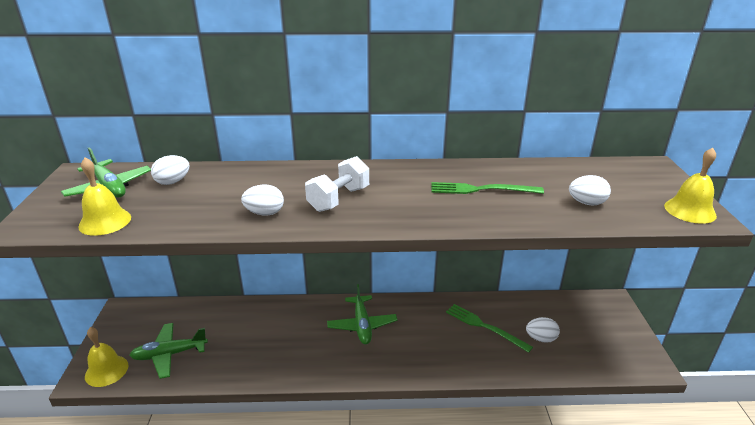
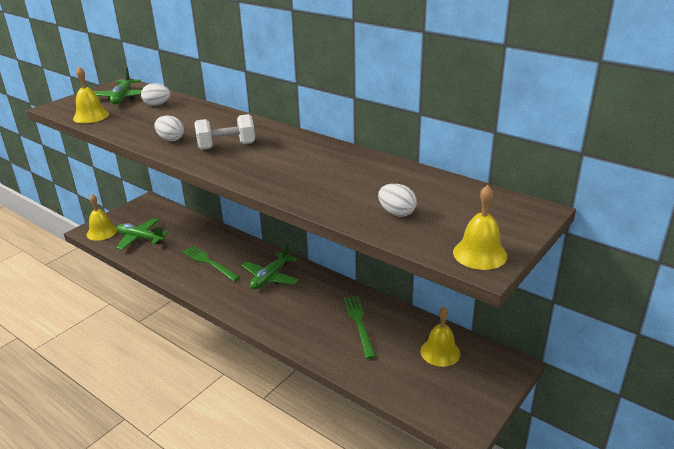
camera: 40 degrees right, 0 degrees up
green fork [431,182,544,194] -> green fork moved to [182,246,240,281]
white egg [526,317,560,343] -> none
none -> yellow bell [420,307,461,367]

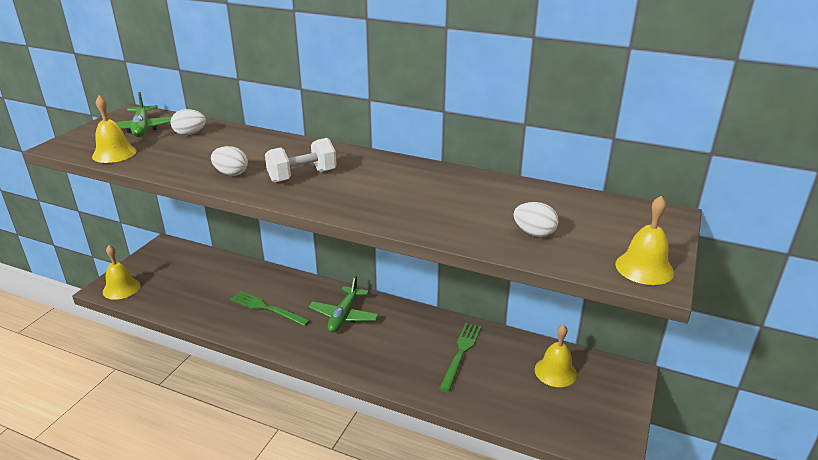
camera: 15 degrees left, 0 degrees up
green plane [116,218,169,250] -> none
green fork [344,296,376,359] -> green fork turned 45 degrees clockwise [439,323,481,392]

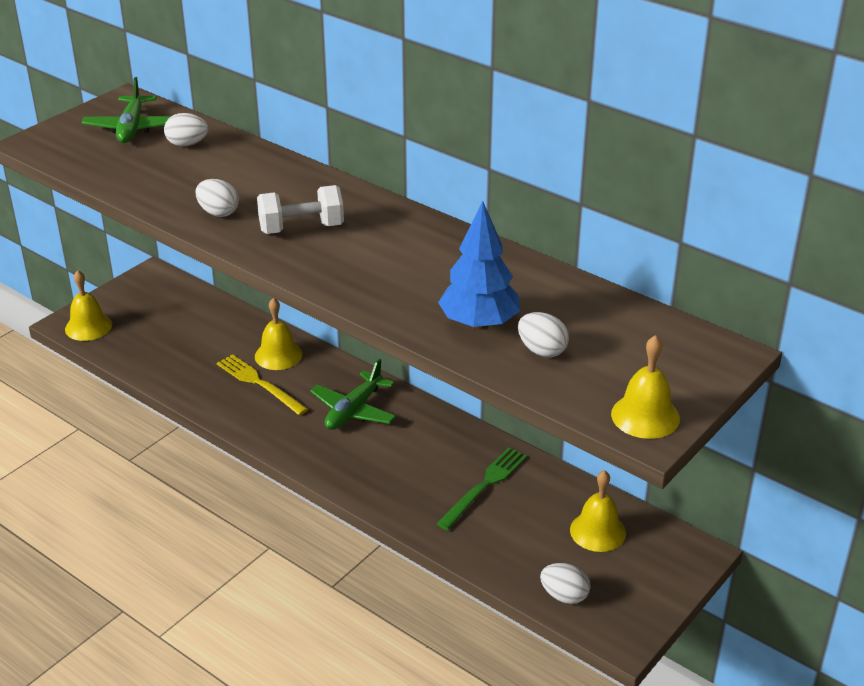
camera: 15 degrees right, 5 degrees up
yellow bell [92,95,136,163] -> yellow bell moved to [255,298,302,370]
green fork [230,291,310,326] -> yellow fork [217,354,308,415]
none -> blue tree [438,201,520,330]
none -> white egg [540,563,591,604]

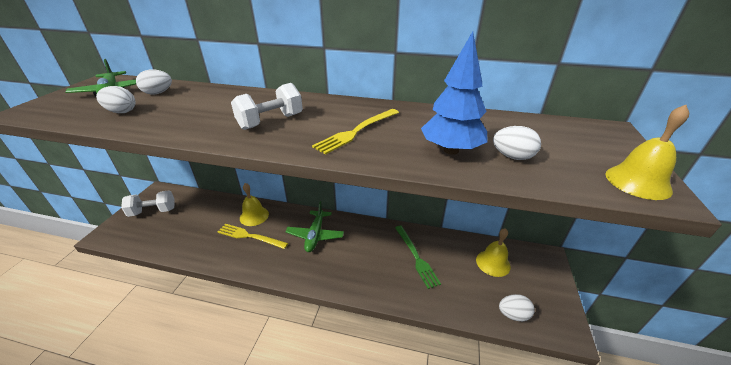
camera: 25 degrees left, 0 degrees up
yellow bell [65,270,112,341] -> none
white egg [195,179,239,217] -> white egg moved to [96,86,136,113]
green fork [437,447,527,530] -> green fork turned 150 degrees clockwise [395,226,441,289]
none -> white dumbbell [121,190,175,217]
none -> yellow fork [312,109,399,155]

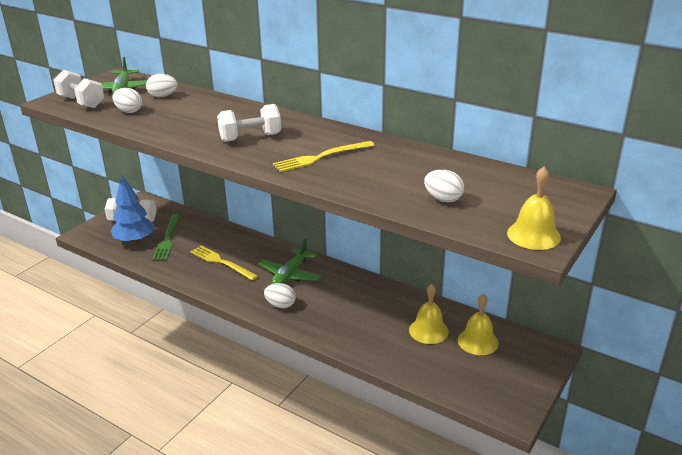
camera: 20 degrees right, 5 degrees down
yellow bell [240,183,269,226] -> yellow bell moved to [409,284,449,344]
green fork [395,226,441,289] -> green fork moved to [152,214,180,260]
blue tree [421,31,488,155] -> blue tree moved to [111,175,155,244]
white egg [499,294,535,321] -> white egg moved to [264,283,296,308]
none -> white dumbbell [54,70,104,108]

